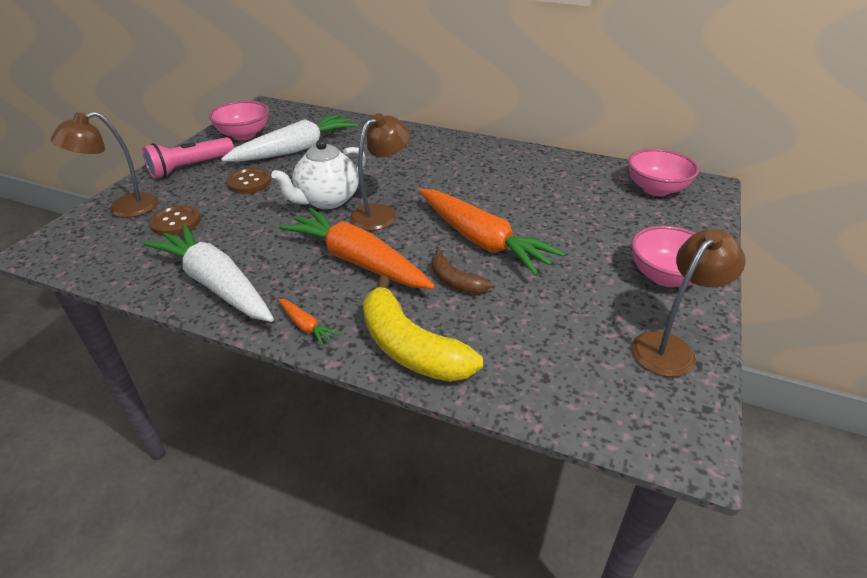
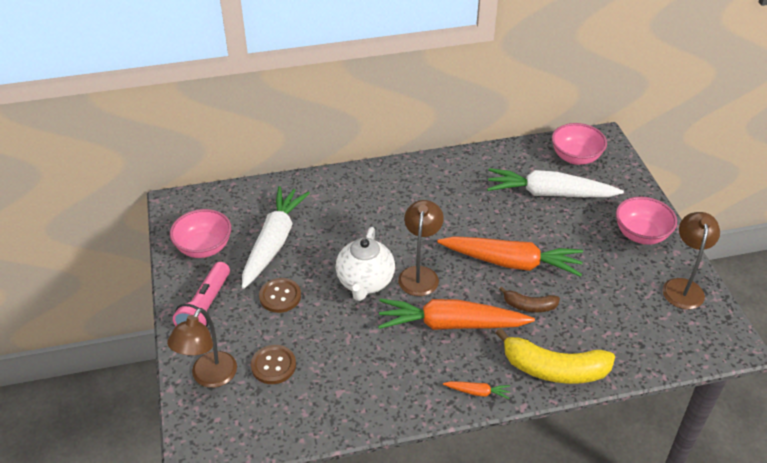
camera: 35 degrees left, 5 degrees up
white carrot [143,224,274,322] -> white carrot moved to [487,168,624,197]

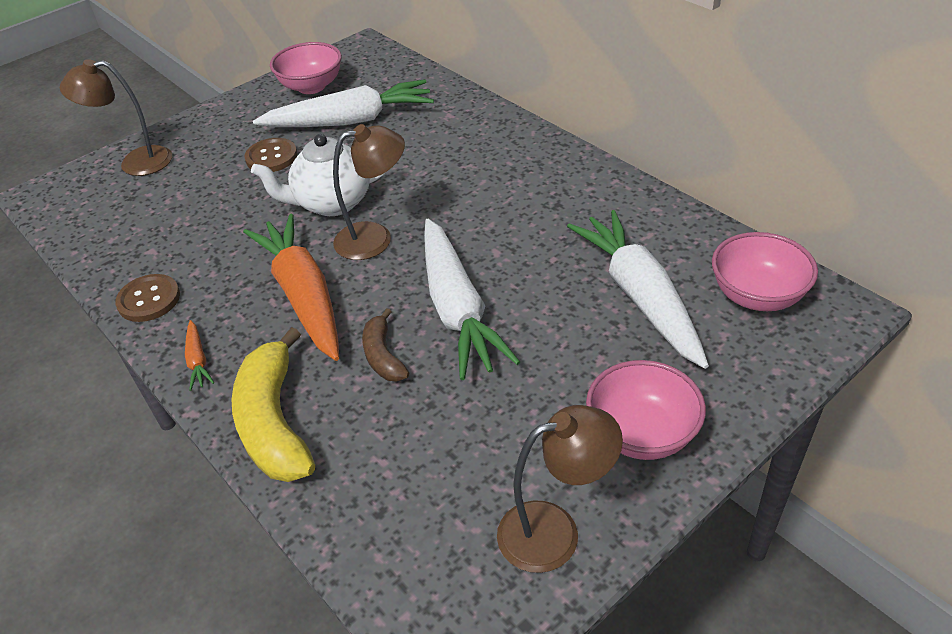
camera: 65 degrees right, 0 degrees up
pink flashlight [173,262,230,327] -> none
brown button [251,345,296,384] -> brown button moved to [115,274,180,322]
orange carrot [437,236,583,277] -> white carrot [424,219,520,380]

